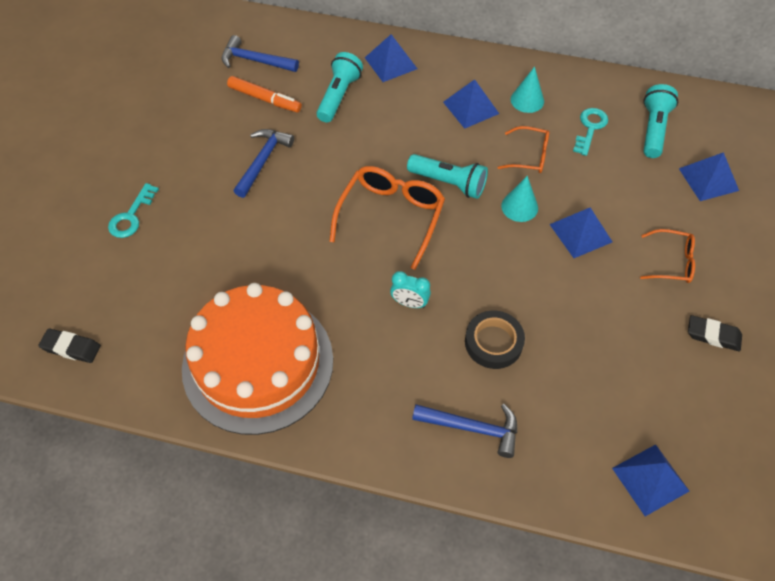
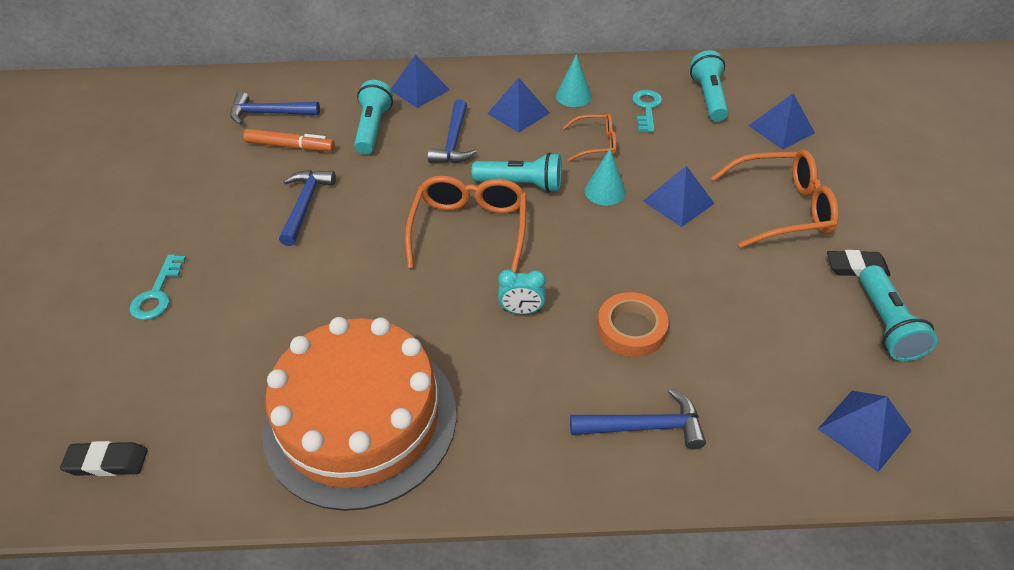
camera: 15 degrees left, 10 degrees down
black tape [465,311,525,369] -> orange tape [597,292,668,357]
orange glasses [640,229,695,283] -> orange glasses [711,150,839,248], size x1.74
none -> blue hammer [428,99,477,163]
none -> turquoise flashlight [859,265,938,361]

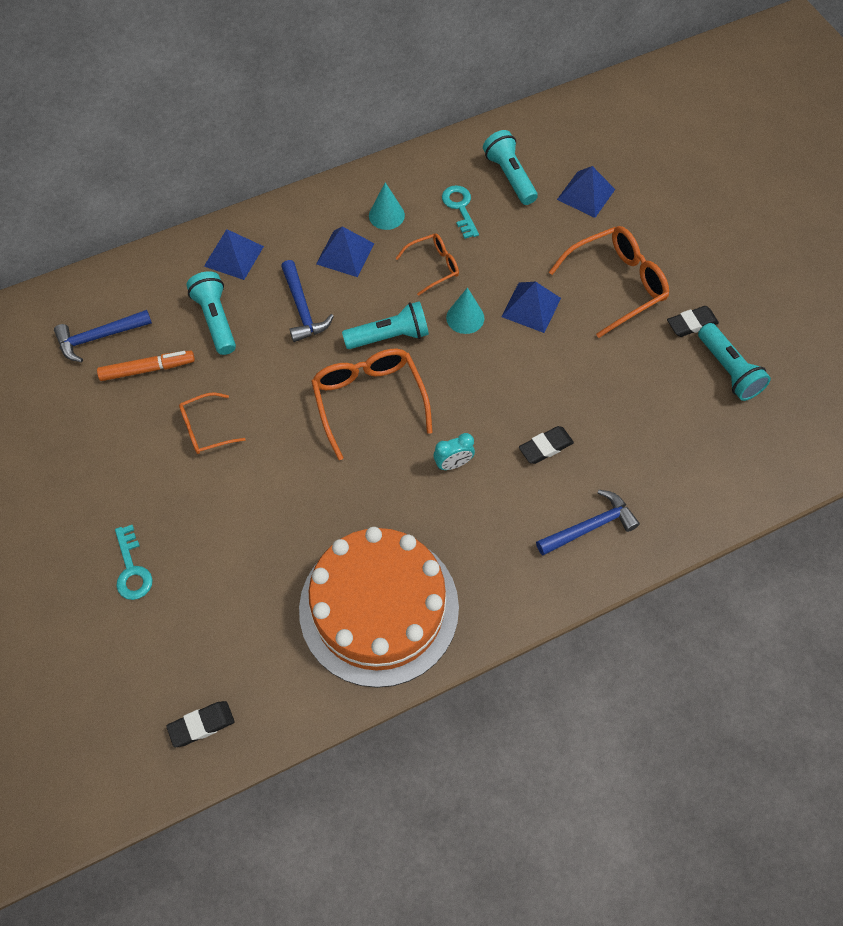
camera: 25 degrees left, 15 degrees up
blue hammer [279,170,336,246] -> orange glasses [179,392,246,454]
orange tape [597,292,668,357] -> black eraser [519,426,574,464]
blue pyramid [818,391,912,472] -> none

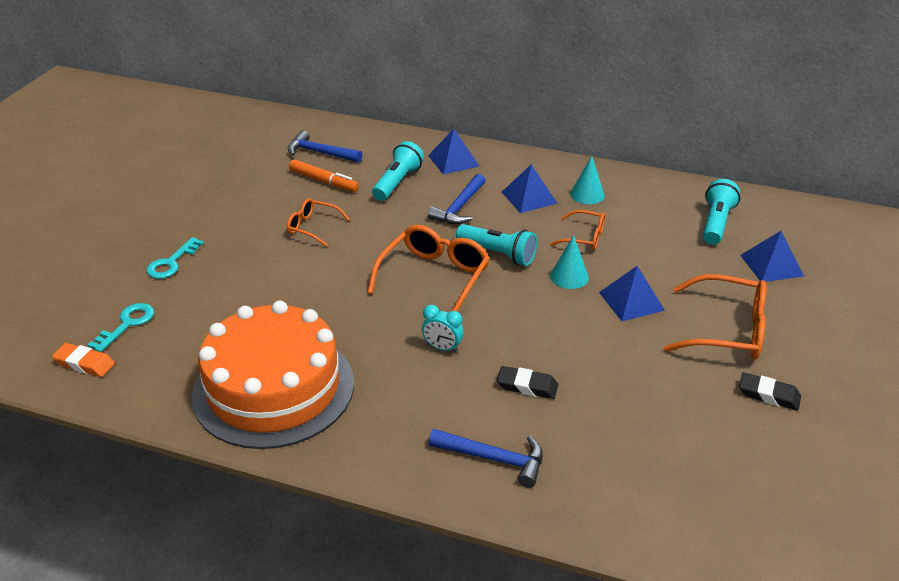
camera: 45 degrees right, 25 degrees down
black eraser [166,701,235,747] -> orange eraser [52,343,115,377]
turquoise key [442,185,479,239] -> turquoise key moved to [88,303,154,352]
turquoise flashlight [698,323,771,401] -> none

